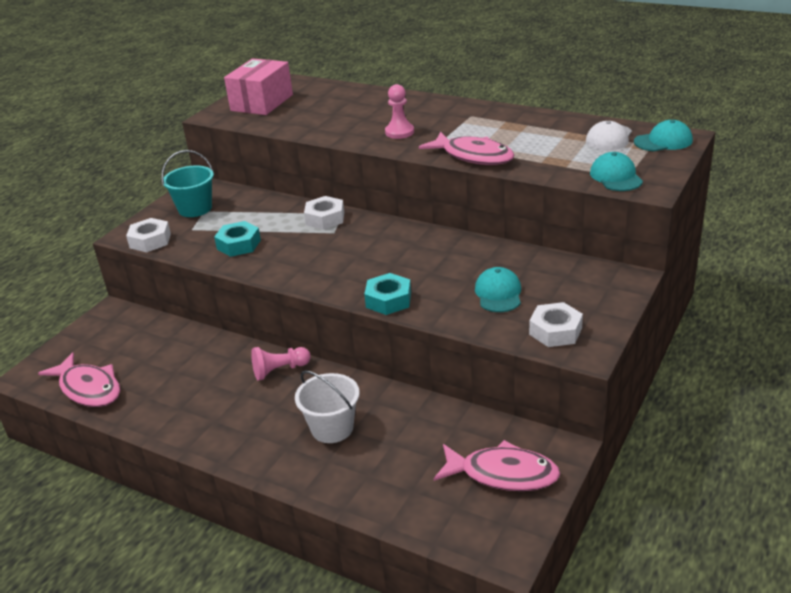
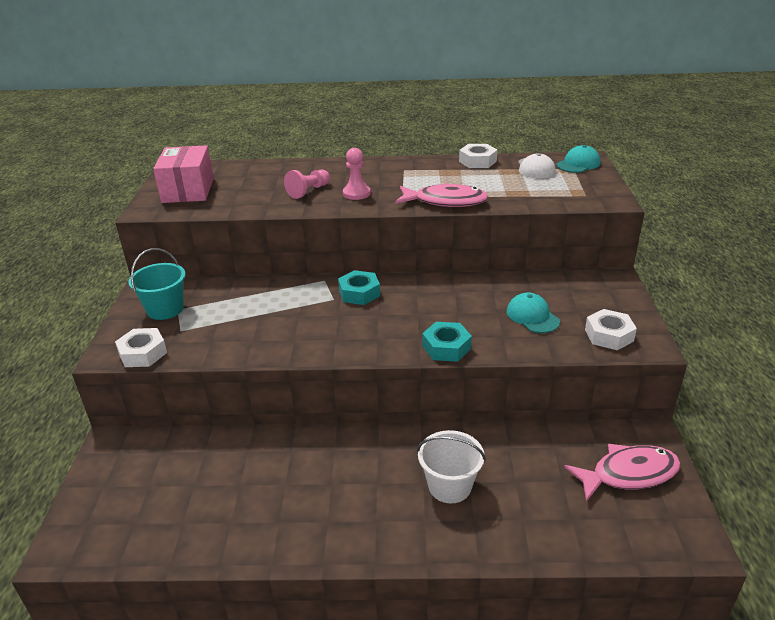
camera: 30 degrees left, 0 degrees up
pink fish [38,352,120,407] -> none
turquoise nut [214,221,261,257] -> turquoise nut moved to [338,270,380,305]
pink pawn [251,347,311,381] -> pink pawn moved to [284,169,330,199]
white nut [304,196,344,230] -> white nut moved to [459,144,497,168]
turquoise cap [590,152,643,191] -> none

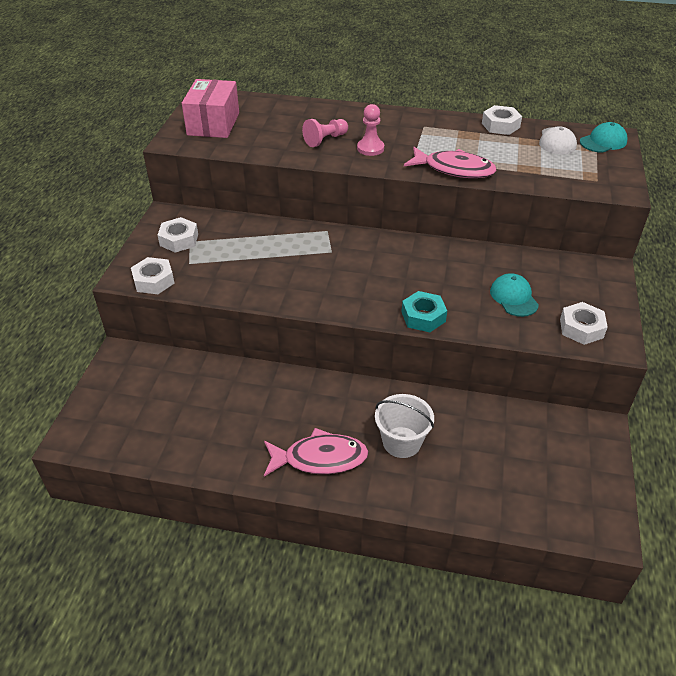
camera: 10 degrees right, 10 degrees up
turquoise bucket [128,248,186,320] -> white nut [158,217,198,253]
turquoise nut [338,270,380,305] -> none
pink fish [564,444,681,502] -> pink fish moved to [264,428,369,477]

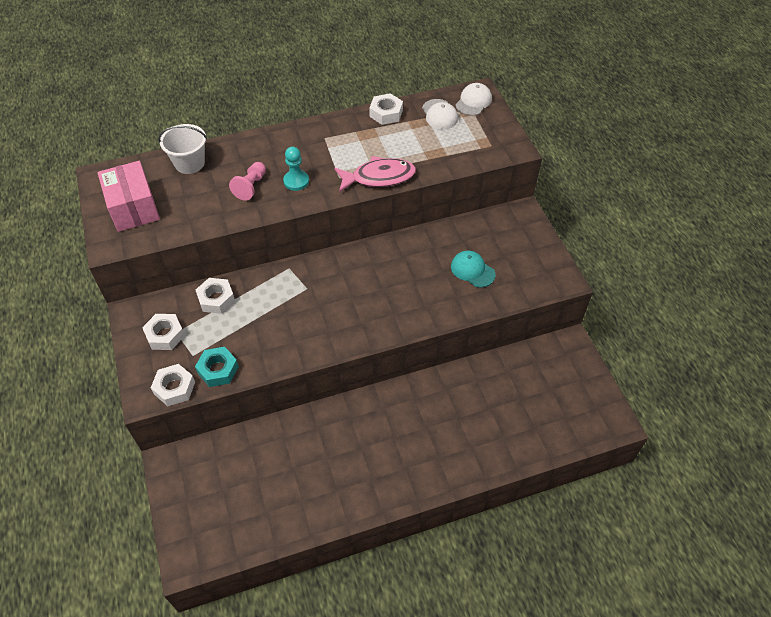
camera: 30 degrees left, 10 degrees up
pink fish [264,428,369,477] -> none
pink pawn [357,104,384,156] -> turquoise pawn [283,147,309,191]
white bucket [375,394,434,458] -> white bucket moved to [158,124,207,174]
turquoise nut [401,291,447,332] -> turquoise nut moved to [195,347,239,387]
white nut [560,302,608,345] -> white nut moved to [196,278,235,314]
turquoise cap [580,122,628,153] -> white cap [456,83,492,116]

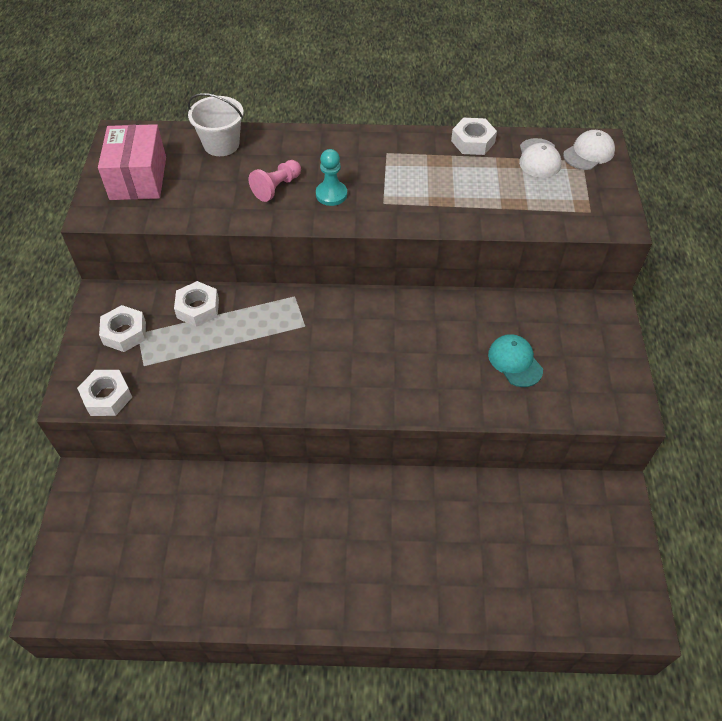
camera: 20 degrees right, 0 degrees up
turquoise nut [195,347,239,387] -> none
pink fish [334,156,416,192] -> none

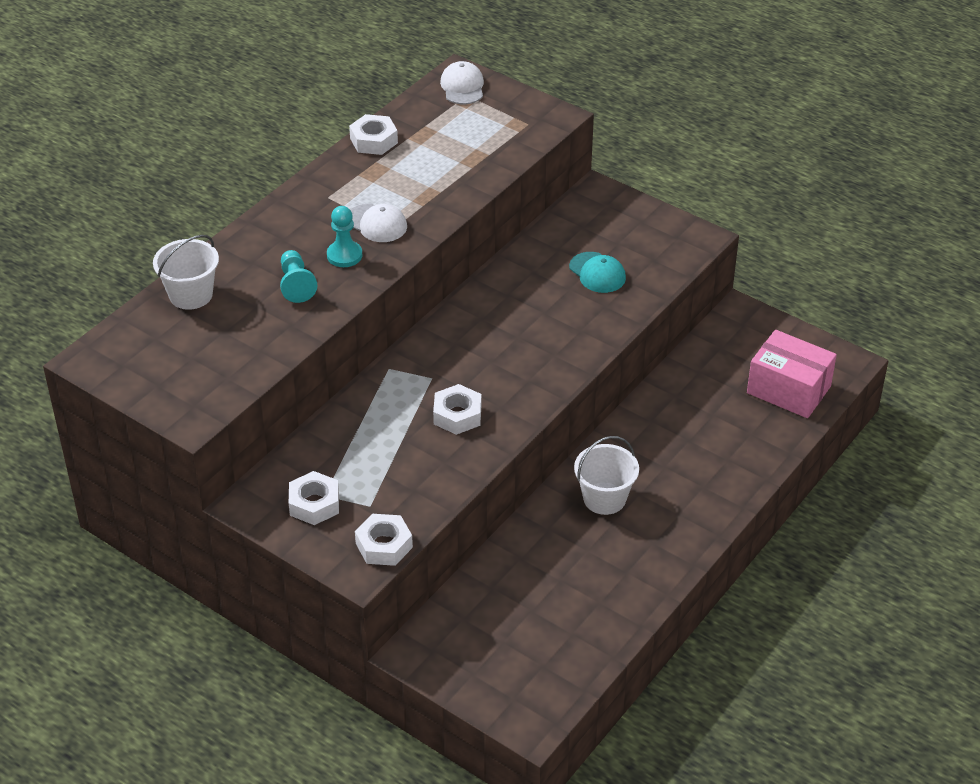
camera: 55 degrees left, 10 degrees down
pink box [98,124,166,200] -> pink box moved to [747,330,837,418]
white nut [174,281,219,327] -> white nut moved to [433,384,481,435]
pink pawn [249,160,301,202] -> turquoise pawn [280,250,317,303]
turquoise cap [488,334,543,387] -> turquoise cap turned 135 degrees counterclockwise [569,252,626,293]
white cap [519,138,562,178] -> white cap moved to [351,204,407,242]
none -> white bucket [574,436,639,515]

